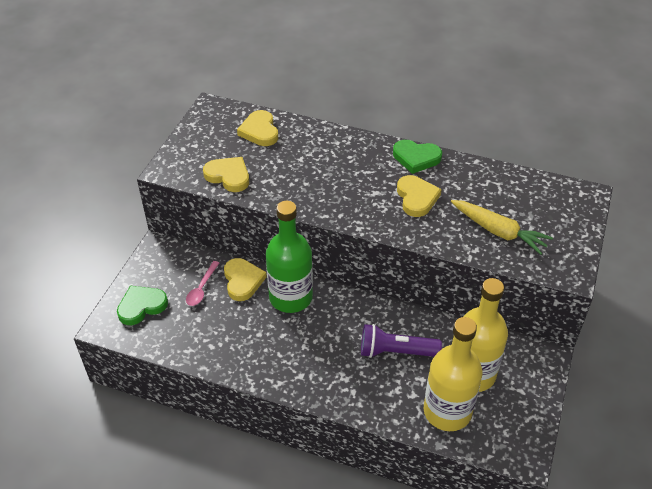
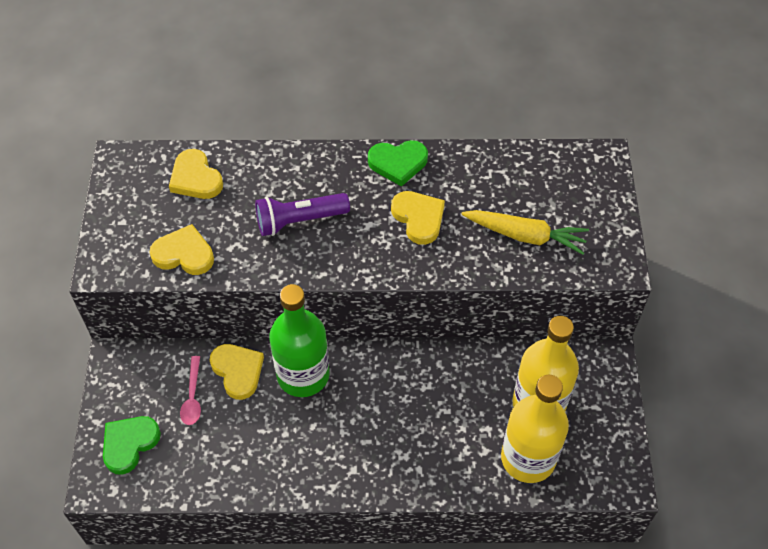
camera: 20 degrees left, 10 degrees up
purple flashlight [361,324,442,358] -> purple flashlight moved to [255,193,350,236]

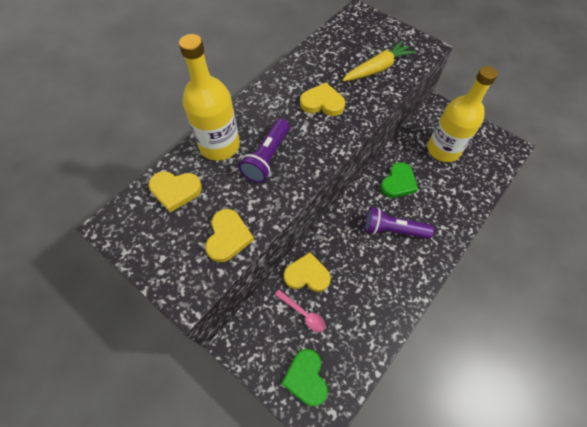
camera: 50 degrees left, 5 degrees up
yellow heart [150,224,214,275] -> yellow heart turned 135 degrees clockwise [205,209,254,262]
green bottle [269,284,330,397] -> none
green heart [368,140,428,187] -> green heart moved to [380,162,418,198]
yellow bottle [501,375,569,483] -> yellow bottle moved to [179,34,240,161]
none -> purple flashlight [365,207,434,239]

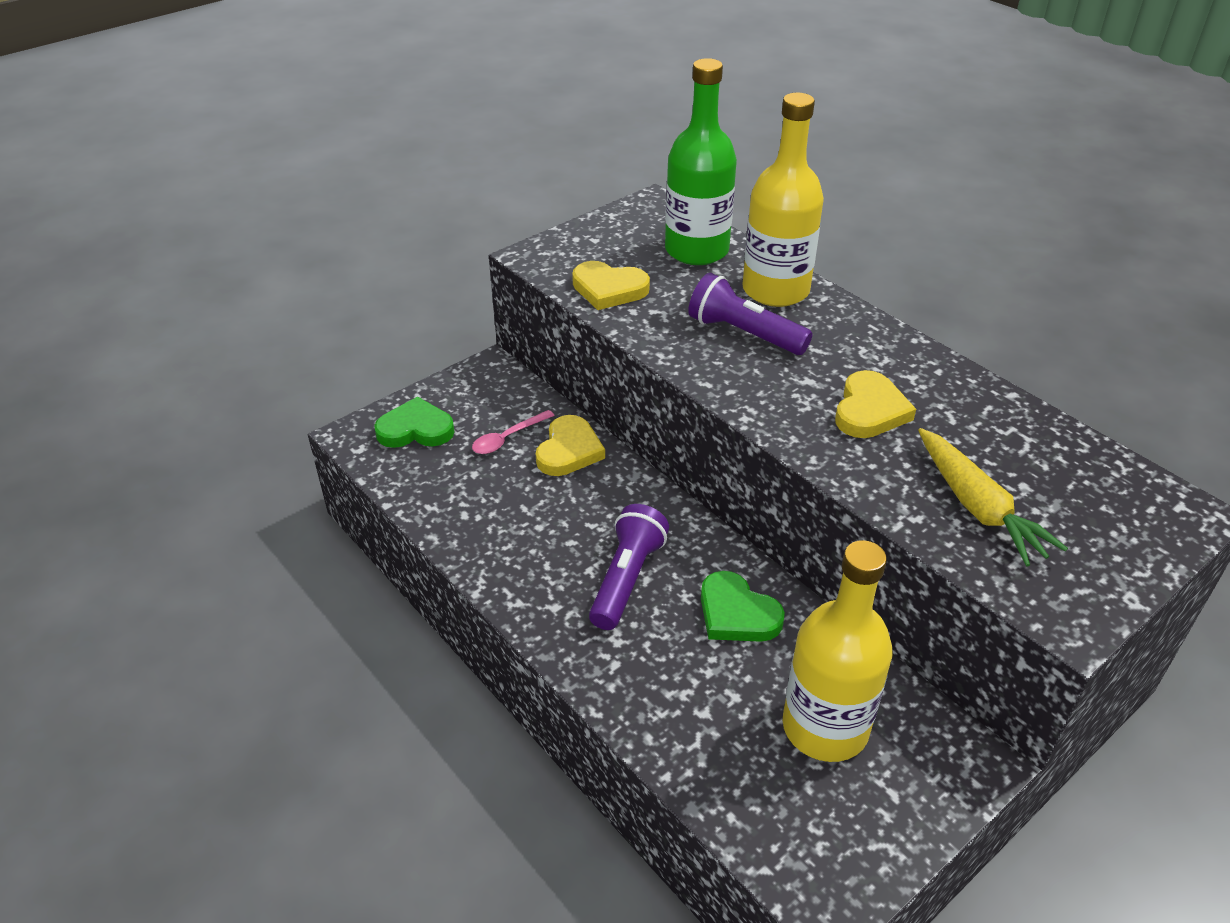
camera: 100 degrees right, 20 degrees down
yellow heart [149,171,202,212] -> green bottle [665,58,737,265]

